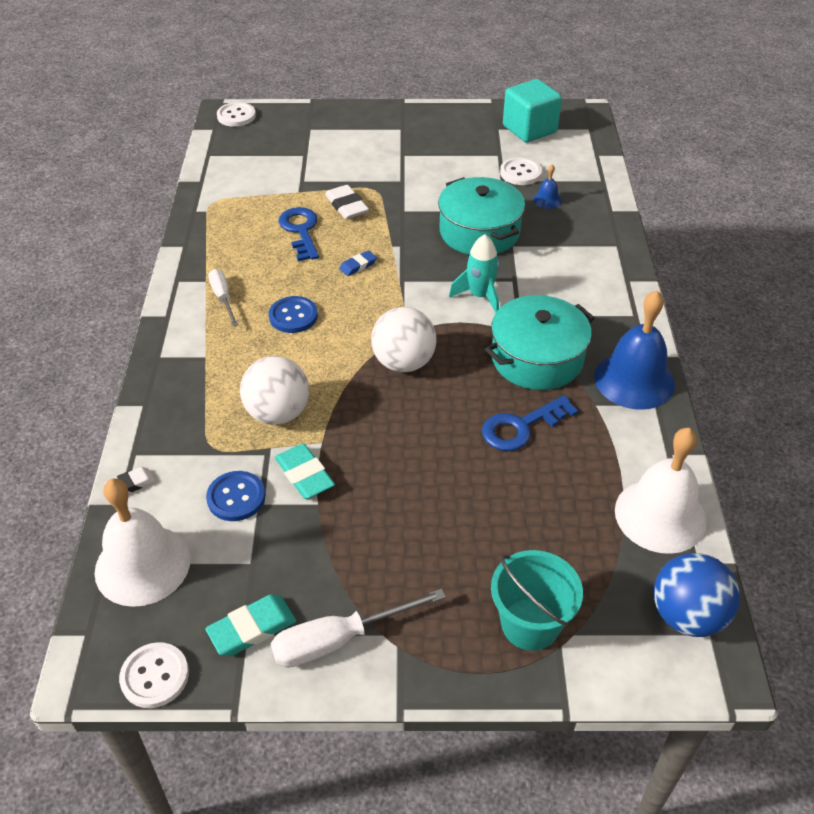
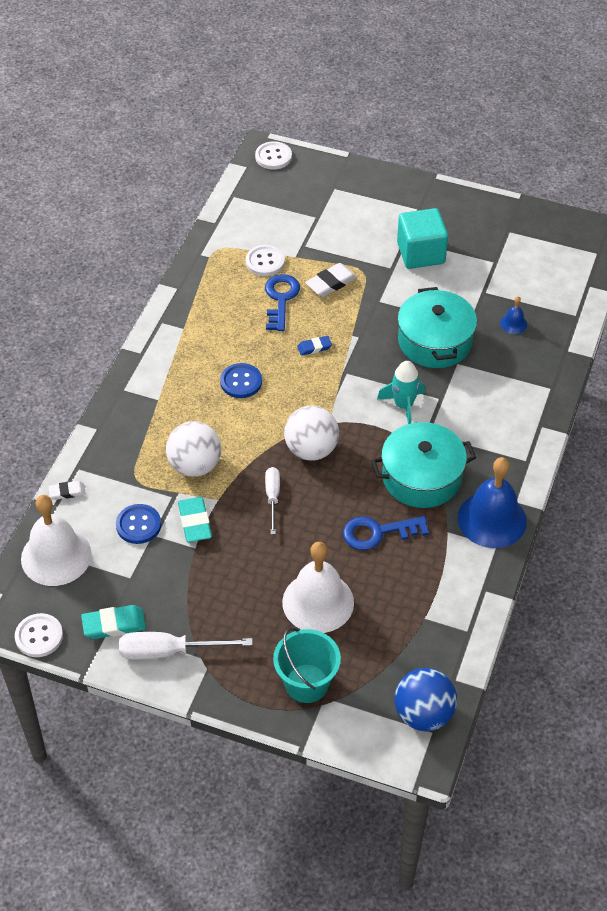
camera: 20 degrees right, 5 degrees up
white screwdriver [208,269,238,326] -> white screwdriver moved to [265,467,280,535]
white eraser [325,185,369,219] -> white eraser turned 60 degrees clockwise [305,263,357,297]
white button [500,157,542,185] -> white button moved to [246,245,285,276]
turquoise cube [503,79,562,142] -> turquoise cube moved to [397,208,448,269]
white bell [615,428,707,554] -> white bell moved to [282,542,354,633]

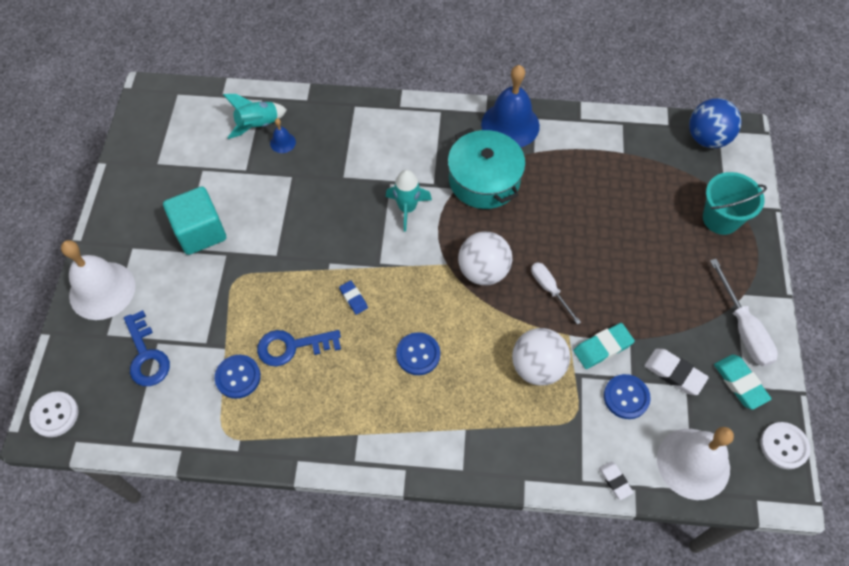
camera: 105 degrees left, 10 degrees up
white button [246,245,285,276] -> blue button [215,355,261,399]
white screwdriver [265,467,280,535] -> white screwdriver turned 75 degrees clockwise [531,262,581,325]
white bell [282,542,354,633] -> white bell moved to [61,240,135,320]
white eraser [305,263,357,297] -> white eraser moved to [644,349,709,395]
blue key [343,516,429,550] -> blue key moved to [124,310,170,386]
turquoise pot [397,287,477,368] -> none
none -> turquoise rocket [223,94,287,139]

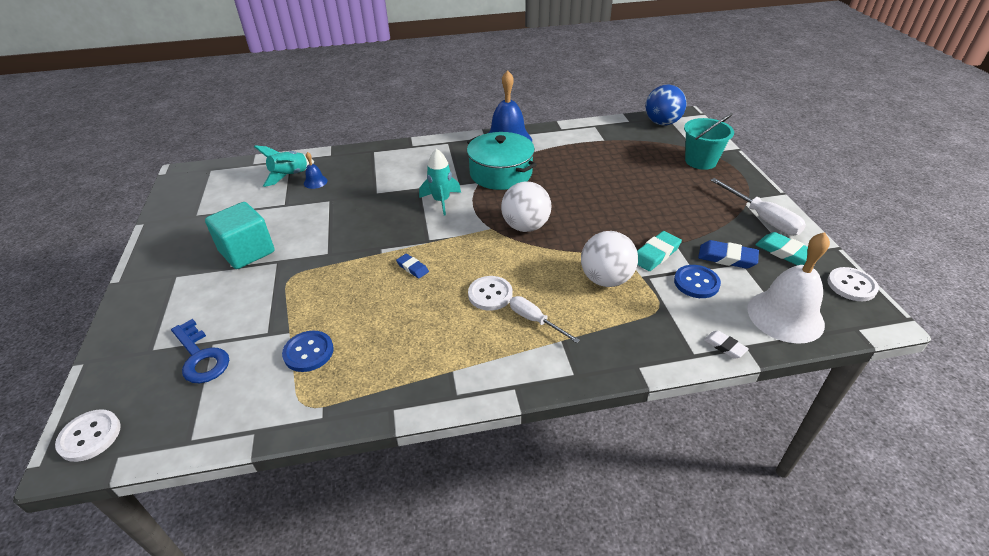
camera: 15 degrees left, 20 degrees down
white bell [61,240,135,320] -> none
blue key [257,330,341,366] -> none
blue button [396,332,440,375] -> white button [468,276,513,311]
white screwdriver [531,262,581,325] -> white screwdriver moved to [510,296,580,343]
white eraser [644,349,709,395] -> blue eraser [698,240,759,269]

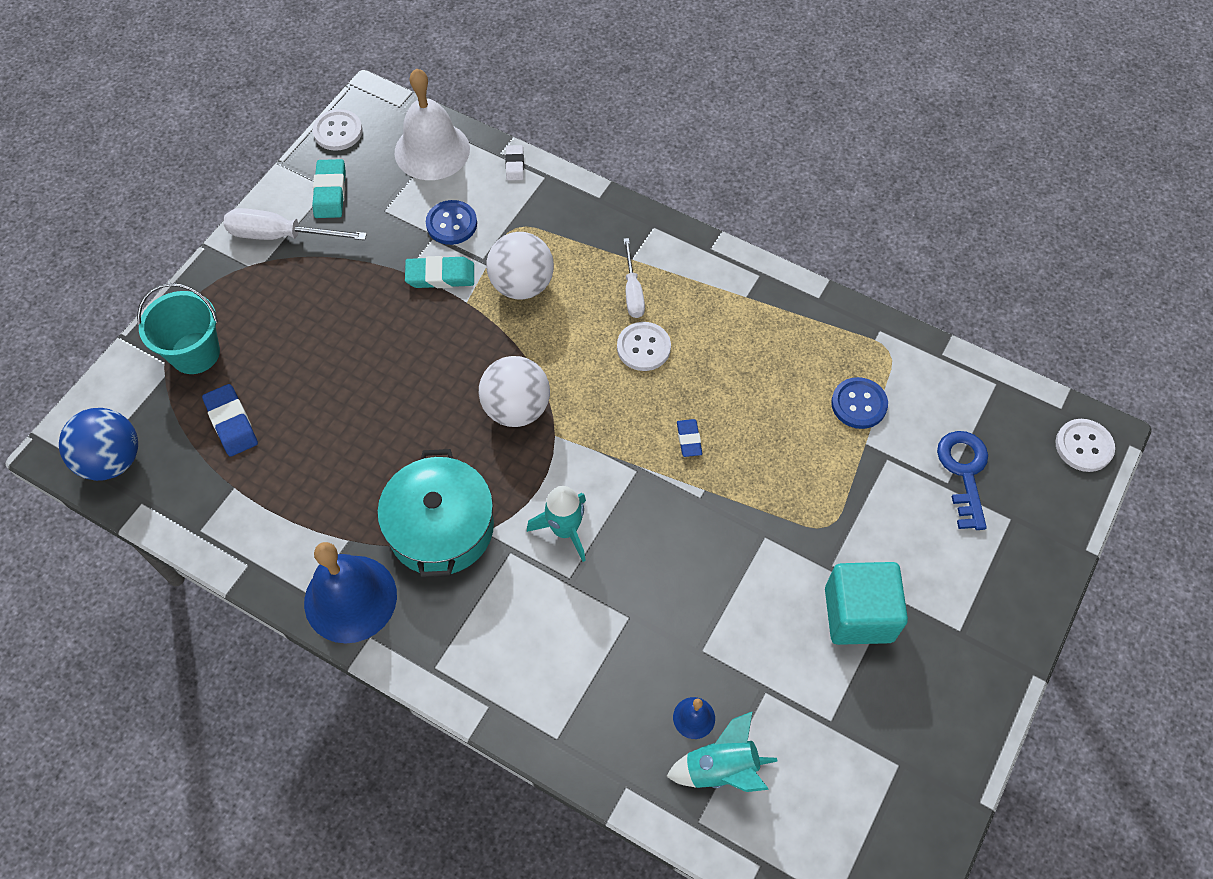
camera: 140 degrees left, 20 degrees up
blue eraser [698,240,759,269] -> blue eraser moved to [202,384,258,456]
white screwdriver [710,178,806,235] -> white screwdriver turned 90 degrees counterclockwise [224,208,367,240]

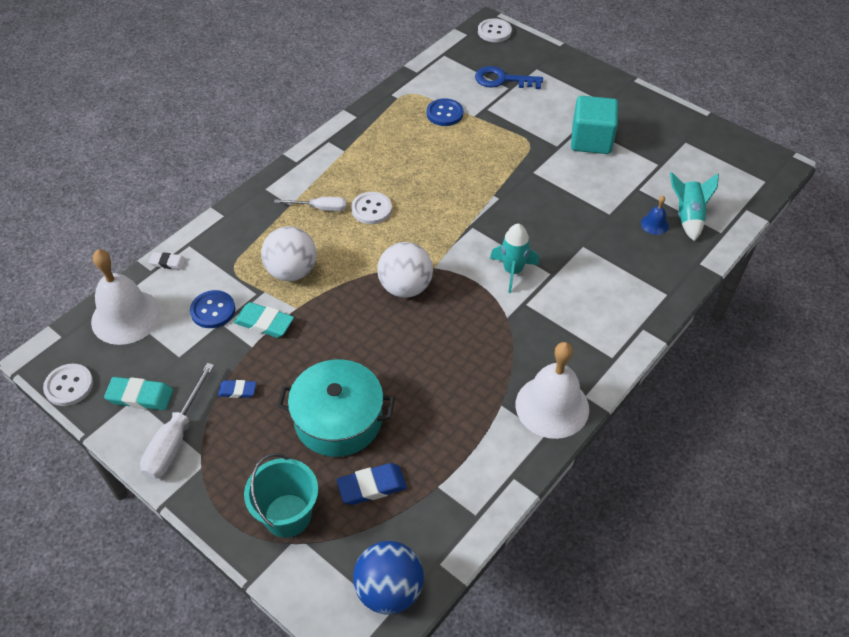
camera: 80 degrees left, 10 degrees down
blue bell [304,542,397,643] -> white bell [516,342,589,439]
turquoise pot [377,449,494,578] -> turquoise pot moved to [277,359,395,457]
turquoise eraser [405,256,474,288] -> turquoise eraser turned 75 degrees counterclockwise [234,302,294,338]
blue eraser [677,419,702,457] -> blue eraser moved to [218,380,256,398]

